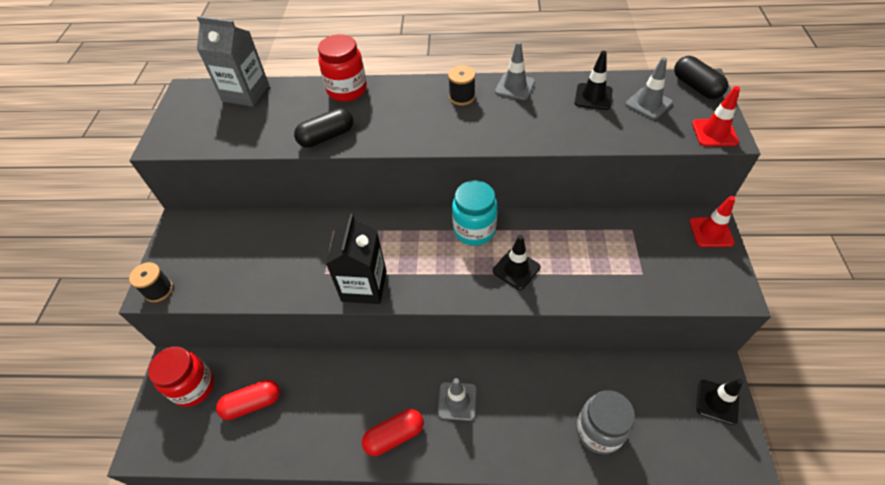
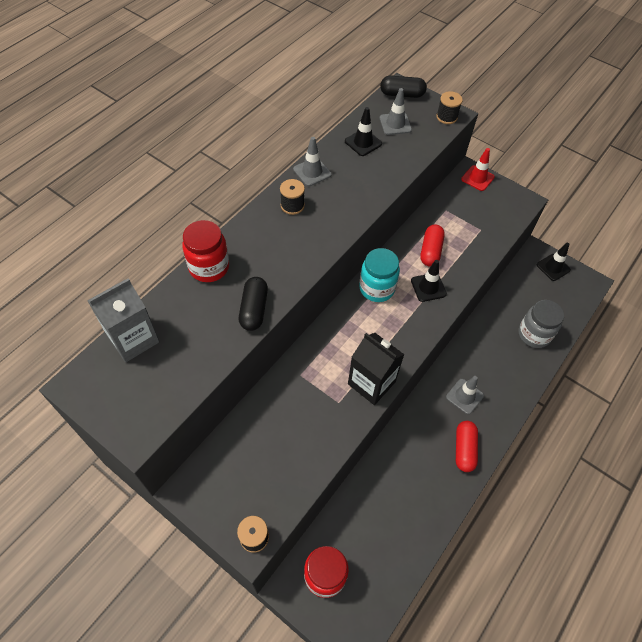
camera: 60 degrees left, 5 degrees up
red capsule [216,380,280,420] -> red capsule moved to [420,224,445,266]
red traffic cone [692,86,740,146] -> black spool [436,91,463,124]

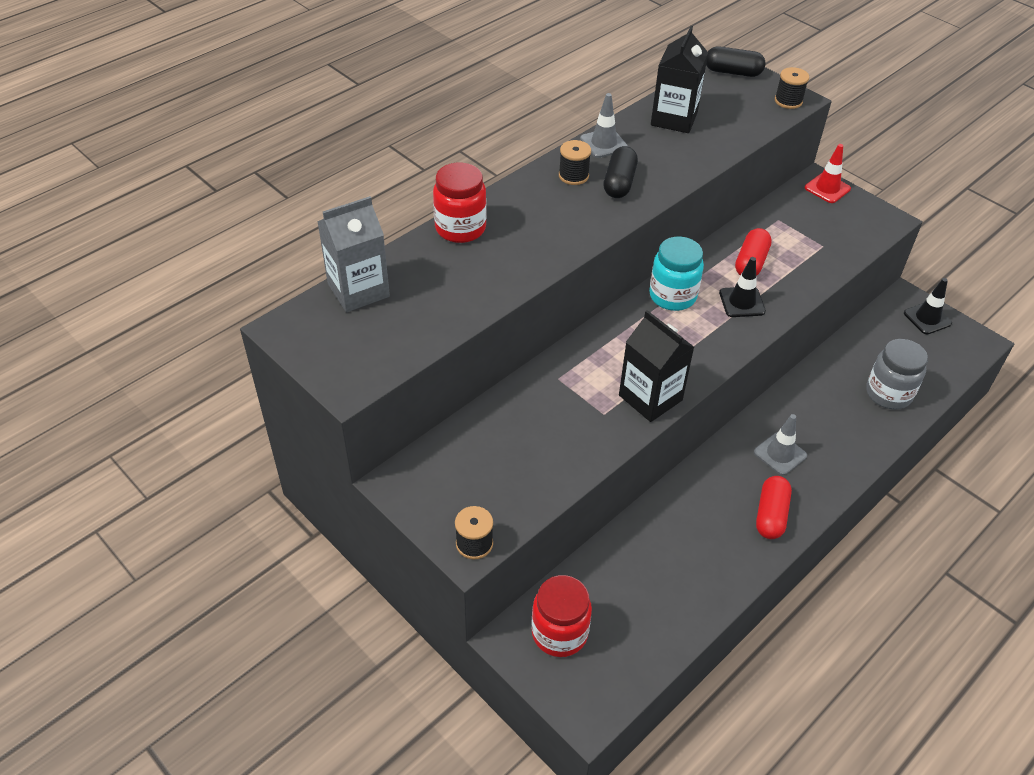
camera: 10 degrees right, 10 degrees down
black capsule [239,277,268,331] -> black capsule moved to [604,146,638,198]
black traffic cone [345,107,382,156] -> black carton [651,26,708,133]
grey traffic cone [380,88,412,135] -> none

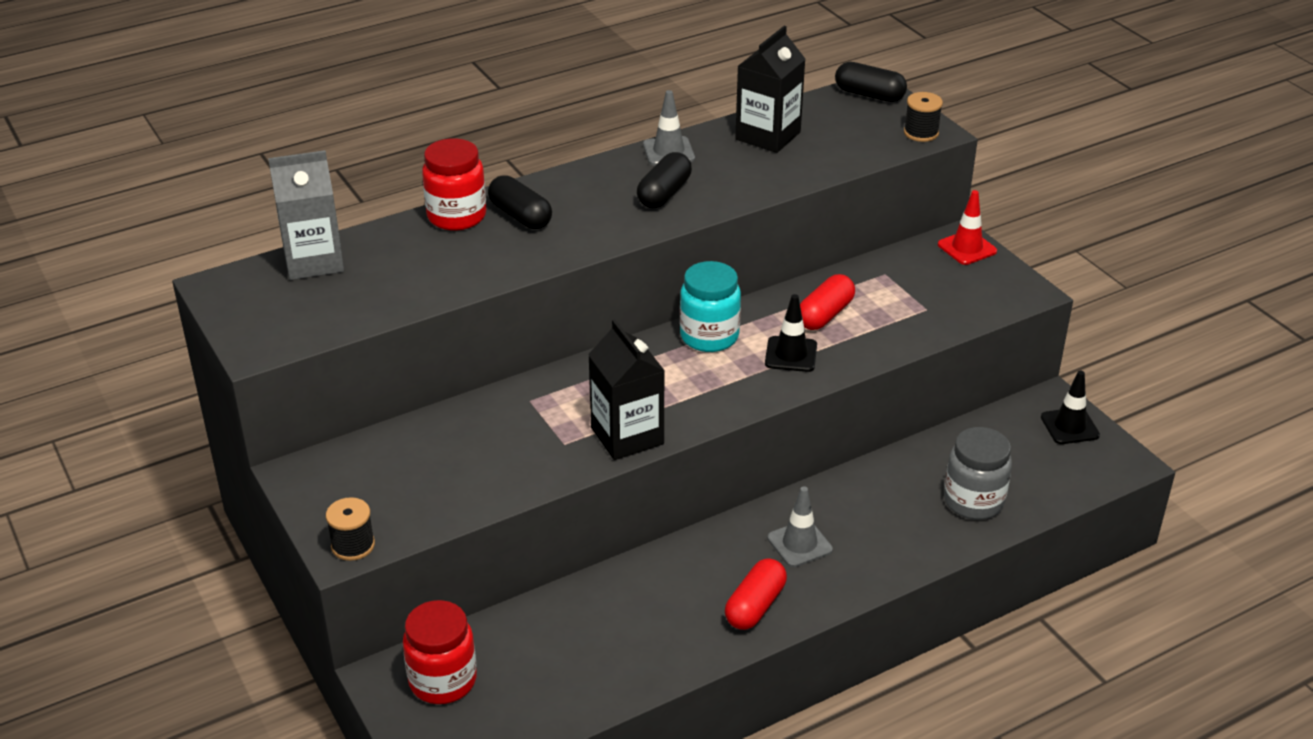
camera: 15 degrees right, 10 degrees down
black spool [559,140,591,185] -> none
none -> black capsule [488,175,552,229]

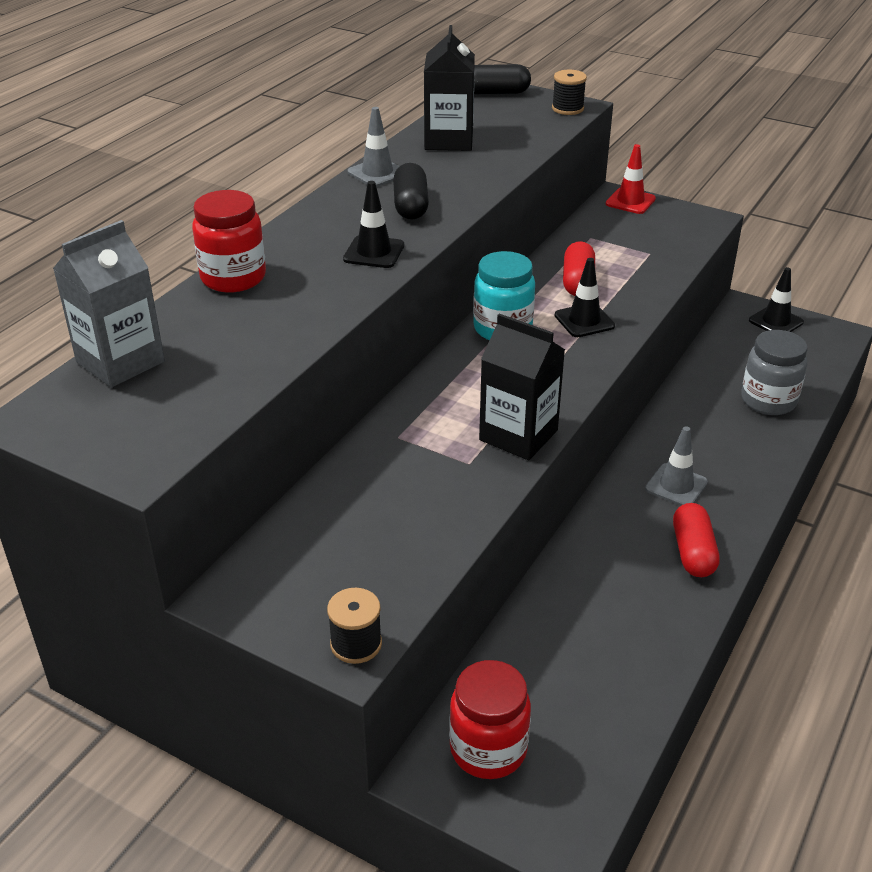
camera: 30 degrees left, 0 degrees up
black capsule [488,175,552,229] -> none
none -> black traffic cone [343,181,404,268]

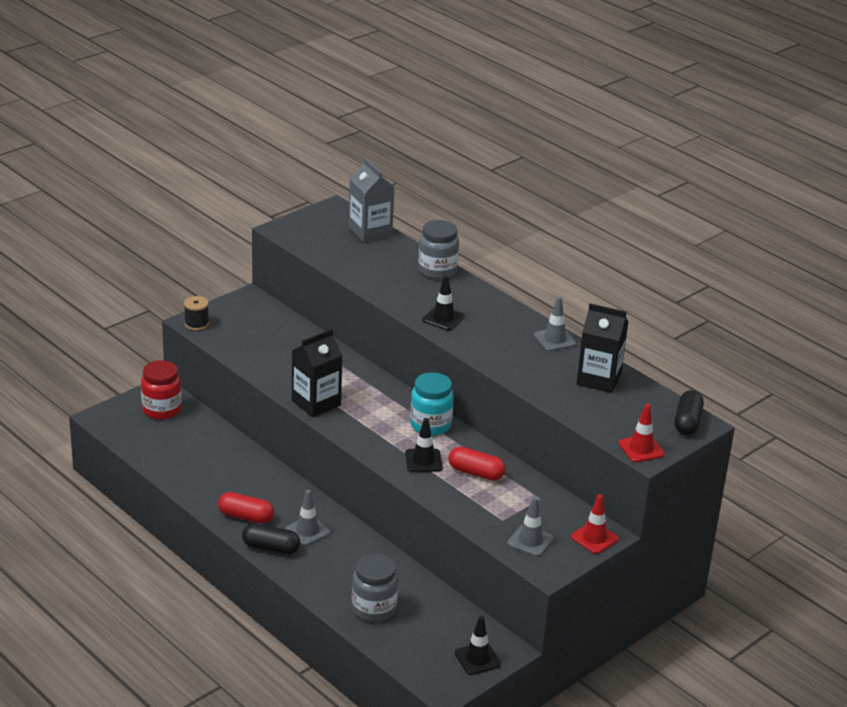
camera: 105 degrees right, 5 degrees down
red jar [192,190,266,293] -> grey jar [418,220,459,280]
black capsule [393,163,429,220] -> black capsule moved to [242,523,300,554]
black spool [552,70,587,115] -> red traffic cone [618,404,665,463]
none -> grey traffic cone [507,497,554,557]

